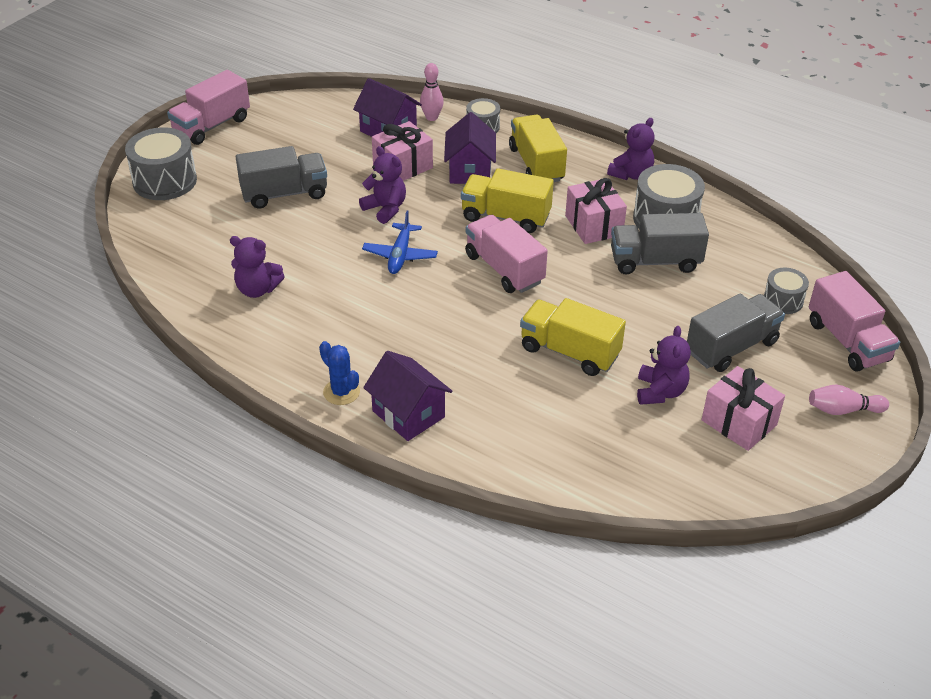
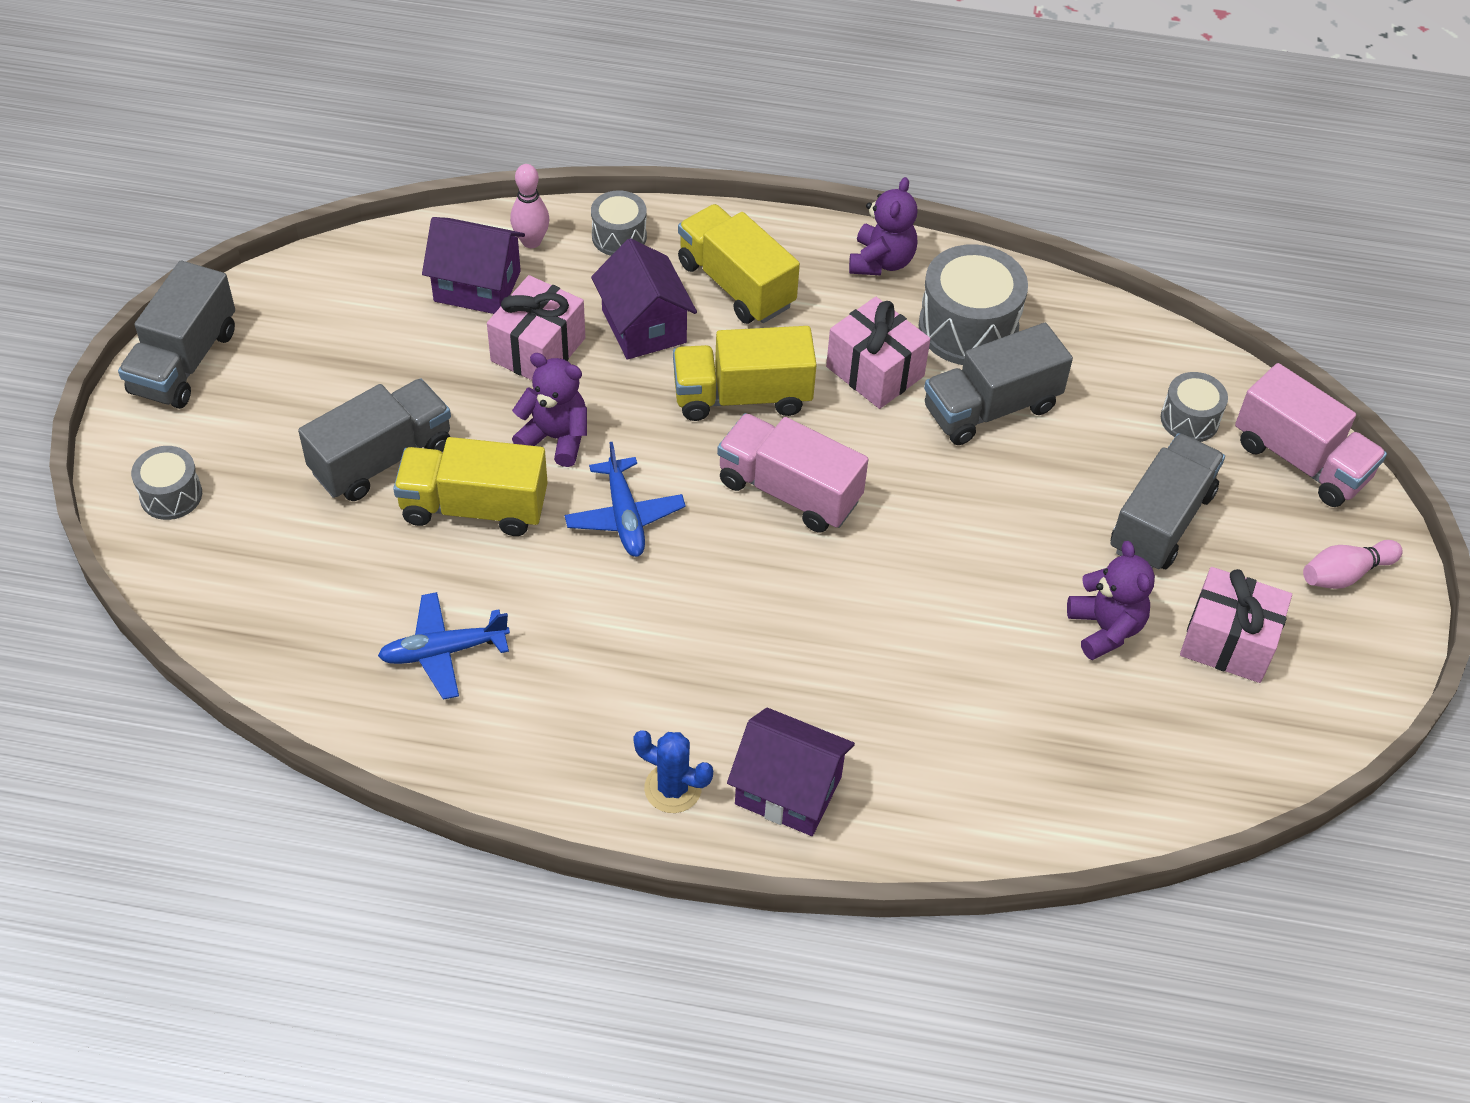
camera: 25 degrees left, 10 degrees up
grey drum [125,127,197,200] -> grey drum [131,446,202,520], size x0.57
pink truck [167,70,250,145] -> grey truck [118,261,235,409]
purple teddy bear [230,236,285,298] -> blue plane [378,592,510,700]
yellow truck [520,298,626,376] -> yellow truck moved to [393,437,547,536]

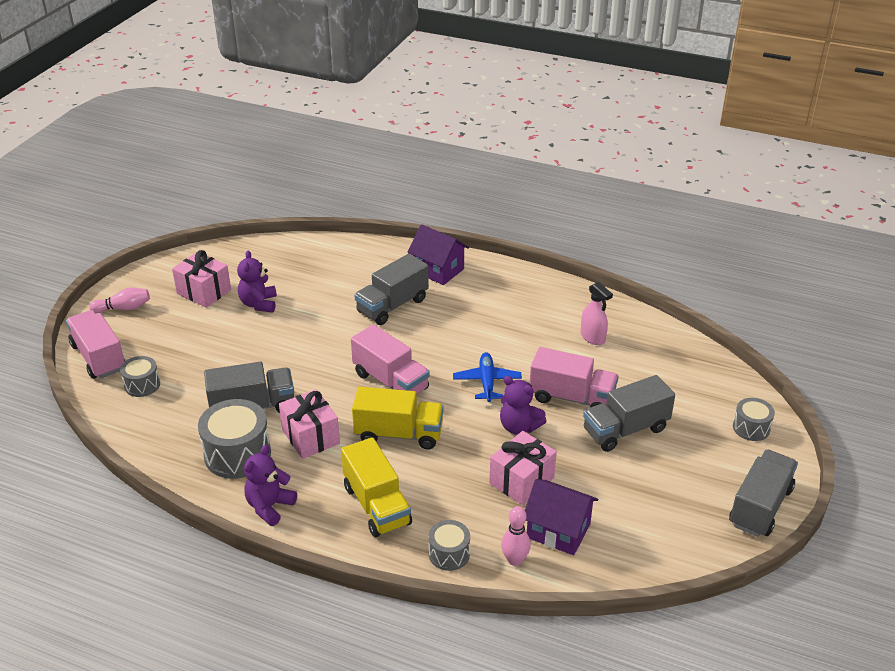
camera: 165 degrees left, 15 degrees down
blue plane [378,592,510,700] -> pink spray bottle [581,282,613,345]
yellow truck [393,437,547,536] -> pink truck [530,347,619,407]
purple house [591,238,697,360] -> none
blue cactus [633,730,713,813] -> none
grey truck [1110,433,1225,569] -> grey truck moved to [355,254,429,325]

